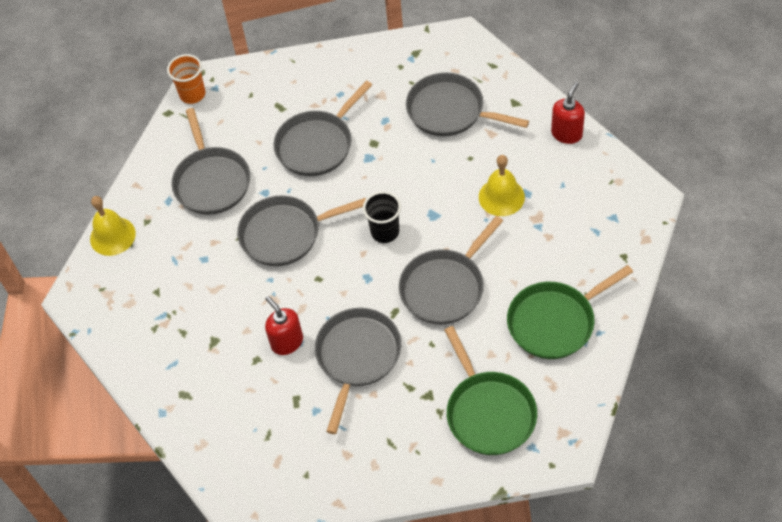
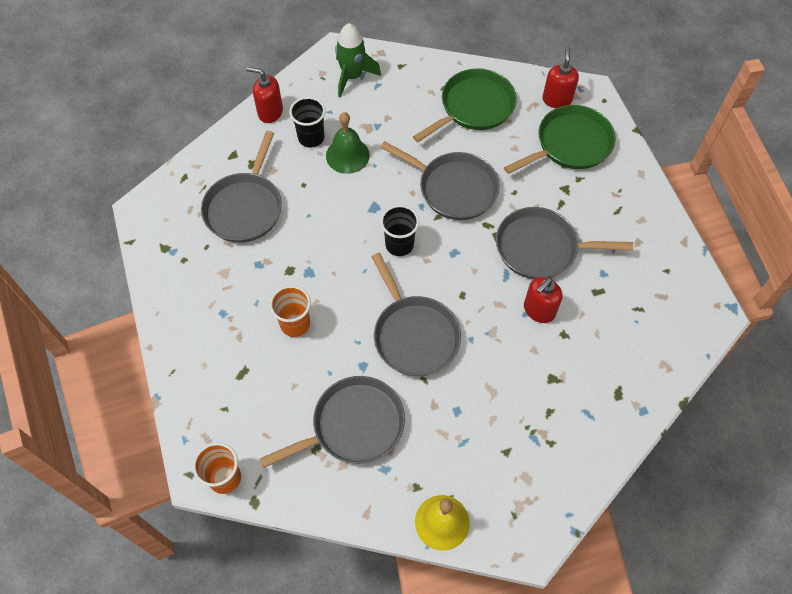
camera: 105 degrees left, 5 degrees up
grey pan [273,80,372,176] -> orange cup [270,285,311,337]
yellow bell [479,155,525,216] -> green bell [326,112,370,174]
green pan [507,265,633,359] -> green pan turned 90 degrees counterclockwise [413,68,516,142]
none -> black cup [289,97,326,147]
none -> green rocket [335,23,381,97]
none -> red soap dispenser [542,46,579,108]

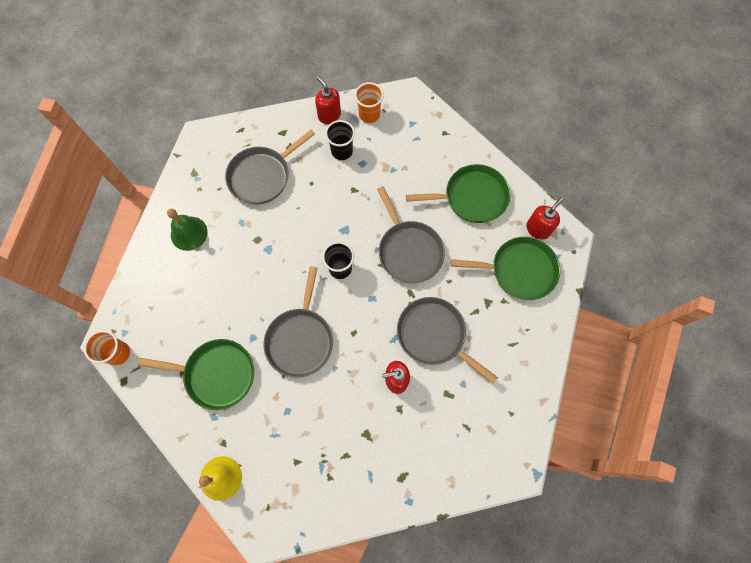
camera: 35 degrees right, 10 degrees up
grey pan [260,376,405,468] -> green pan [138,339,254,410]
orange cup [270,285,311,337] -> orange cup moved to [355,82,384,123]
green bell [326,112,370,174] -> green bell moved to [167,209,208,251]
green rocket [335,23,381,97] -> none

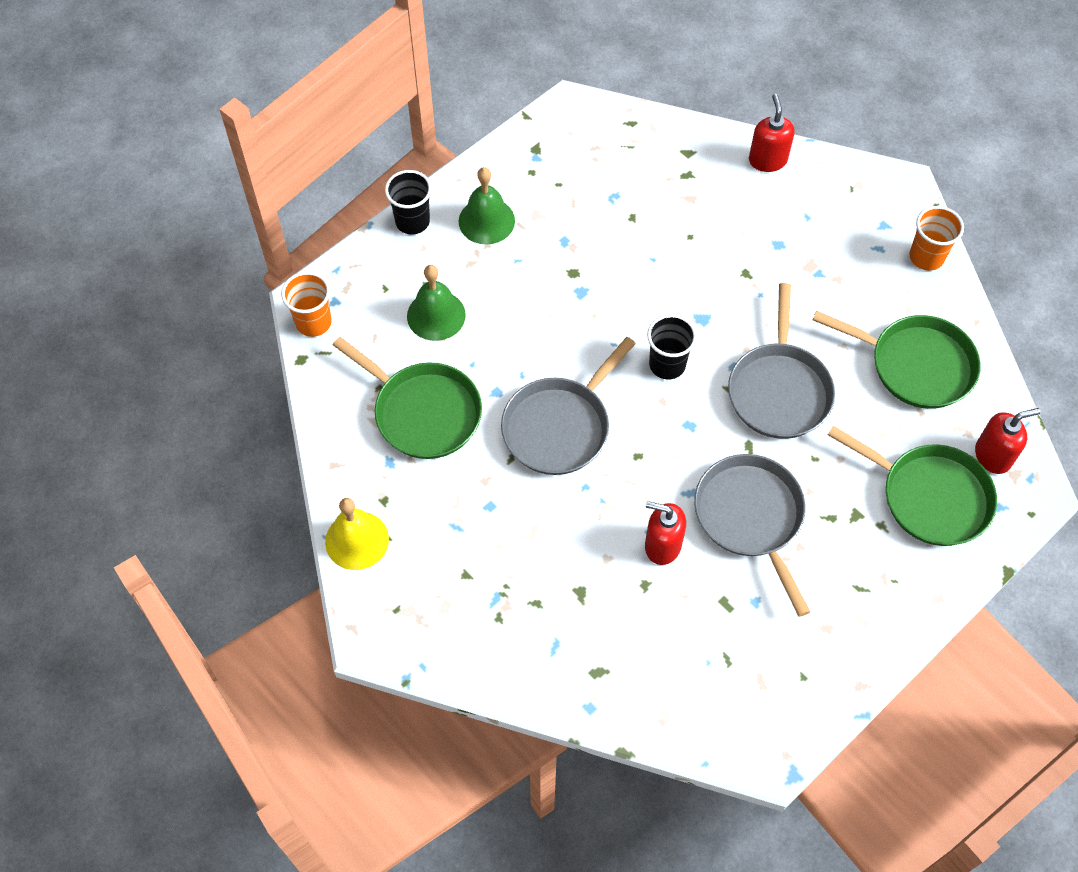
camera: 30 degrees right, 10 degrees down
grey pan [225,130,315,204] -> none
black cup [325,120,355,160] -> black cup moved to [385,170,432,234]
orange cup [355,82,384,123] -> orange cup moved to [909,206,964,271]
none -> green bell [407,265,466,341]

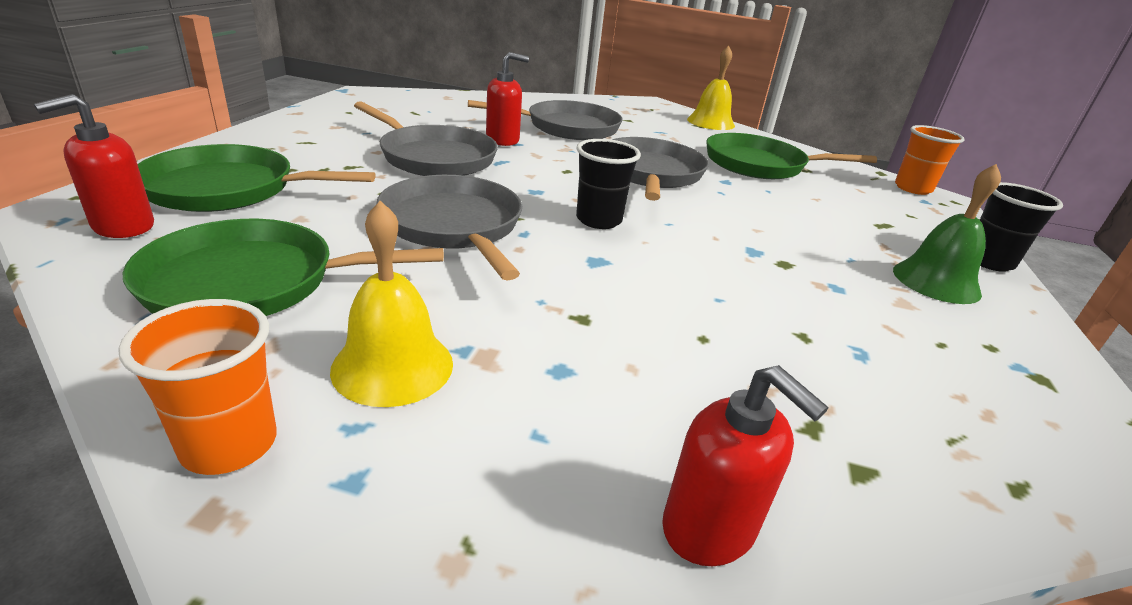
camera: 145 degrees right, 30 degrees down
green bell [407,265,466,341] -> none
none -> yellow bell [330,201,453,407]
none -> grey pan [468,100,622,140]

